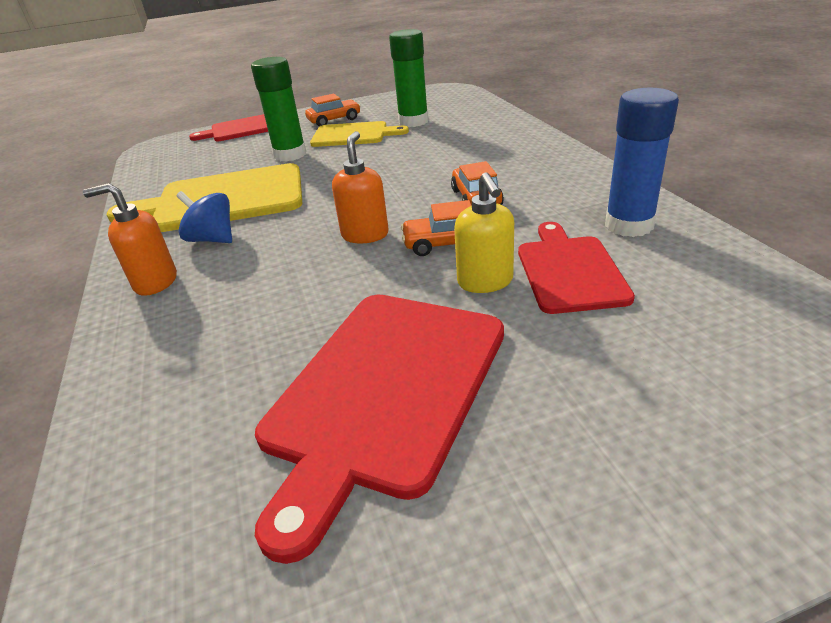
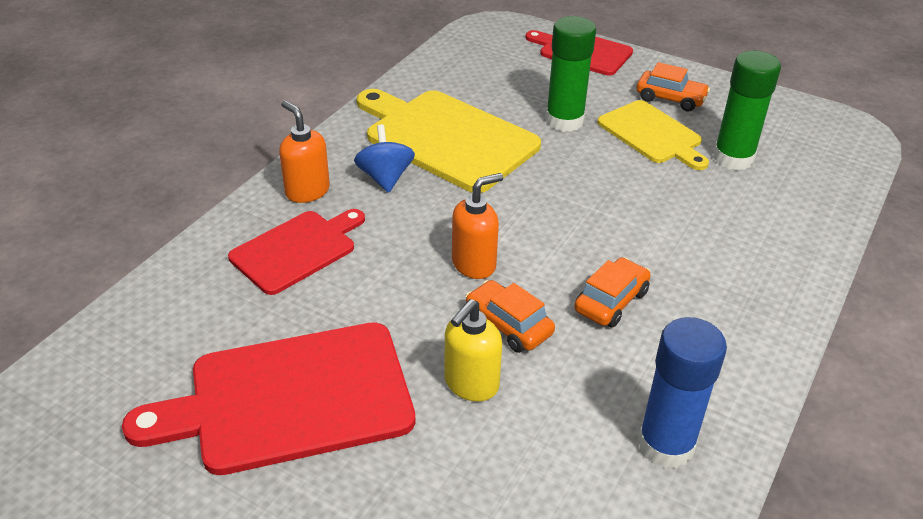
camera: 45 degrees right, 5 degrees up
red cutting board [518,222,635,314] -> red cutting board moved to [228,209,365,295]

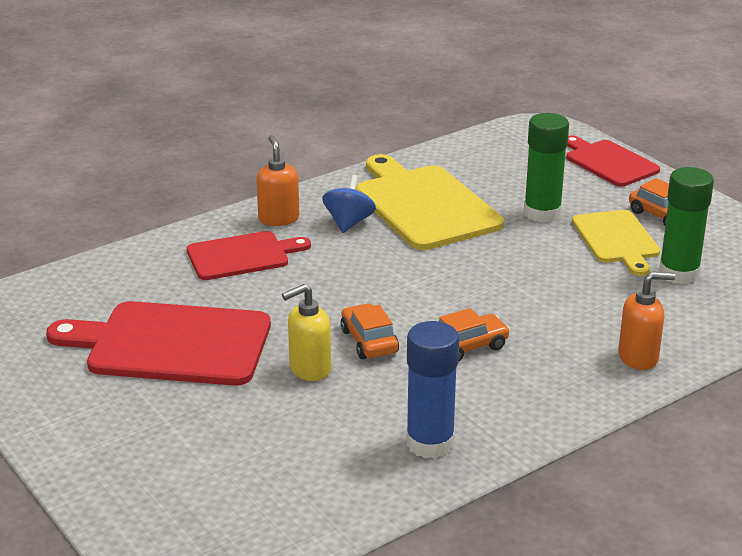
camera: 25 degrees right, 10 degrees down
orange soap dispenser [452,173,503,279] -> orange soap dispenser moved to [618,272,675,370]

